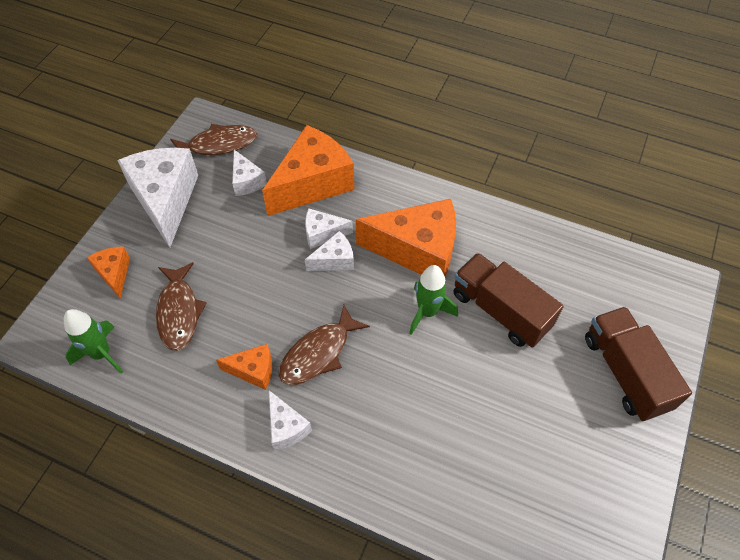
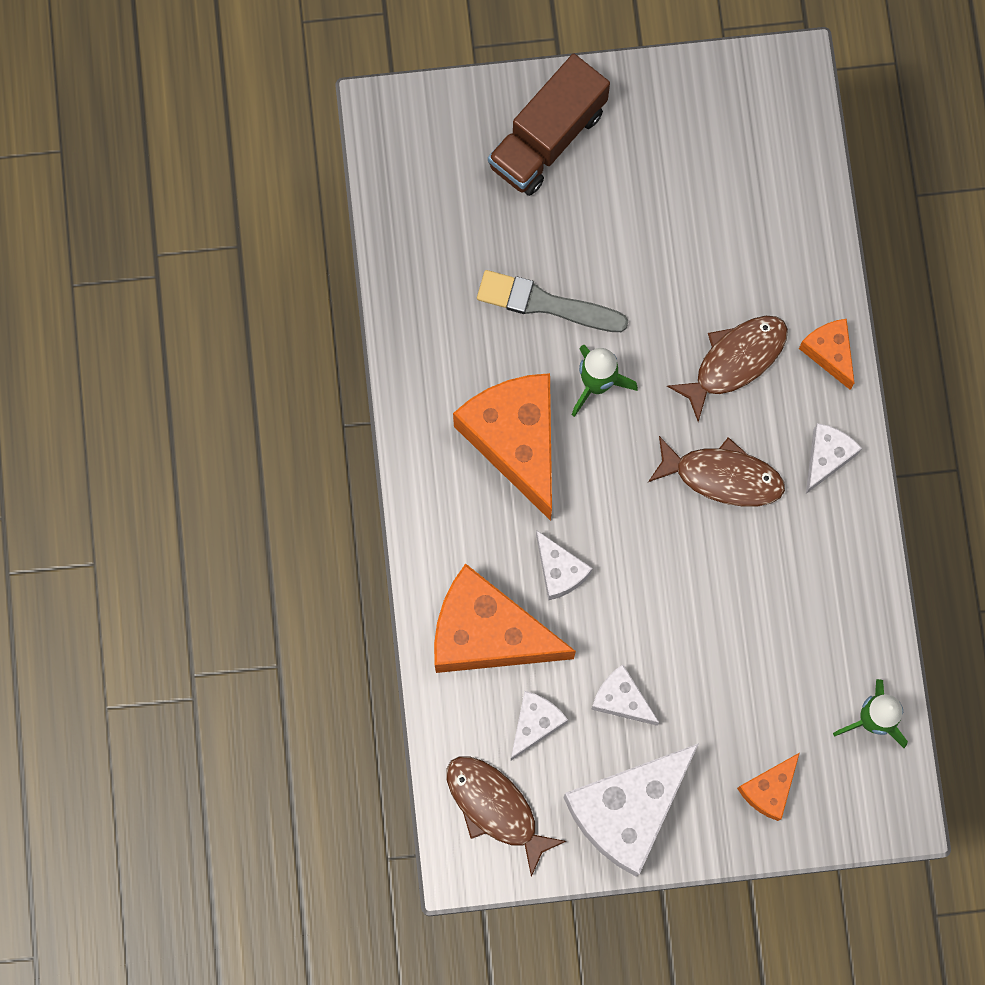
camera: 120 degrees left, 20 degrees up
brown fish [156,262,207,351] -> brown fish moved to [667,316,788,422]
orange cheese [216,344,272,390] -> orange cheese moved to [799,319,854,390]
white cheese [305,231,354,271] -> white cheese moved to [591,665,659,726]
brown truck [454,253,564,348] -> grey brush [477,270,628,332]

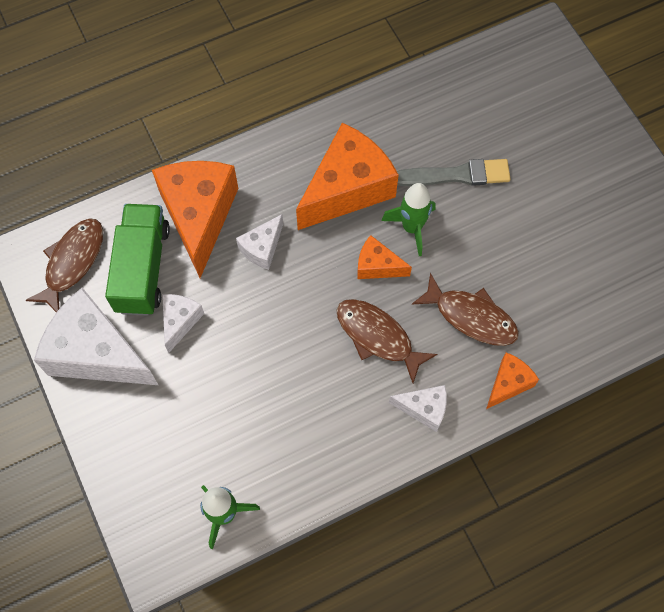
camera: 70 degrees right, 10 degrees down
grey brush [477,270,628,332] -> grey brush turned 90 degrees clockwise [397,159,511,186]
brown truck [488,54,610,196] -> none
white cheese [511,691,568,760] -> green truck [105,204,170,316]
brown fish [648,436,785,507] -> brown fish turned 135 degrees clockwise [337,299,437,383]
orange cheese [737,753,800,821] -> orange cheese moved to [358,235,412,279]

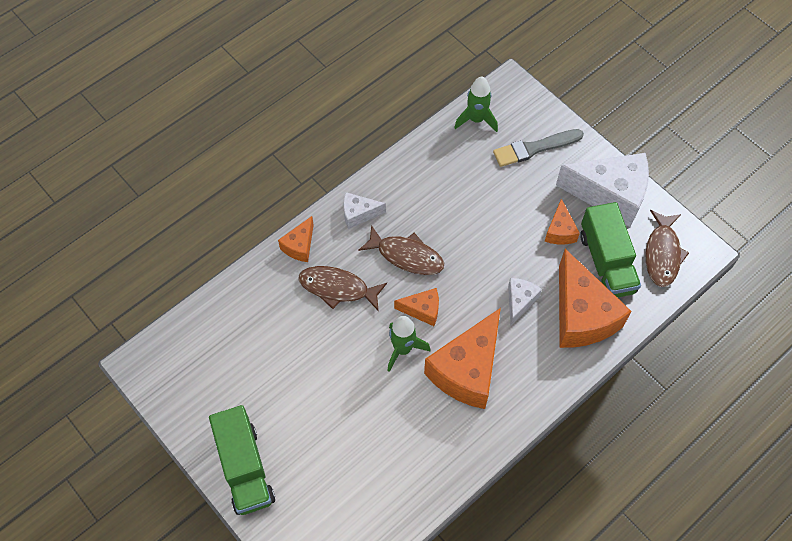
camera: 165 degrees right, 5 degrees down
white cheese [162,294,204,353] -> orange cheese [544,199,580,245]
grey brush [397,159,511,186] -> grey brush moved to [493,129,584,167]
none -> green truck [209,405,275,515]

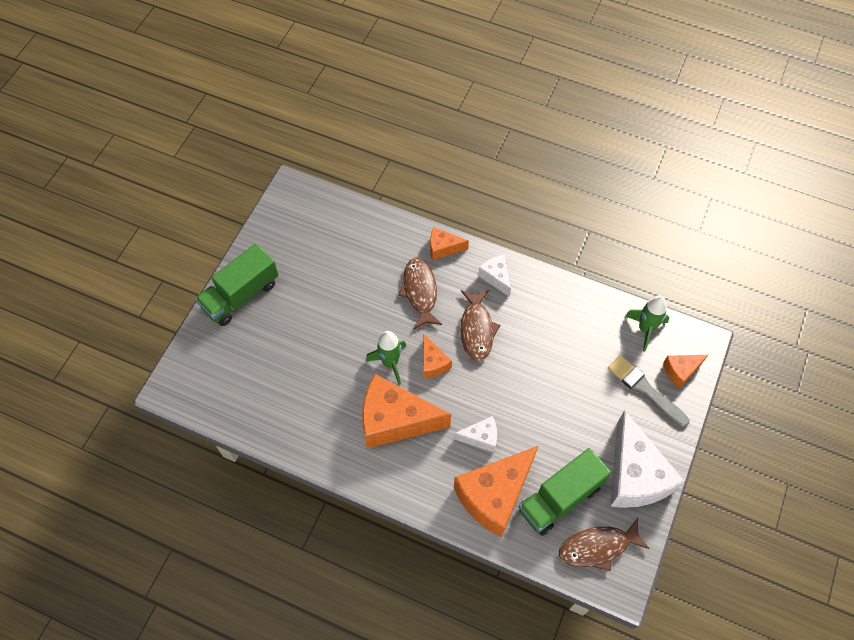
camera: 65 degrees right, 0 degrees up
orange cheese [544,199,580,245] -> orange cheese moved to [663,355,708,389]

